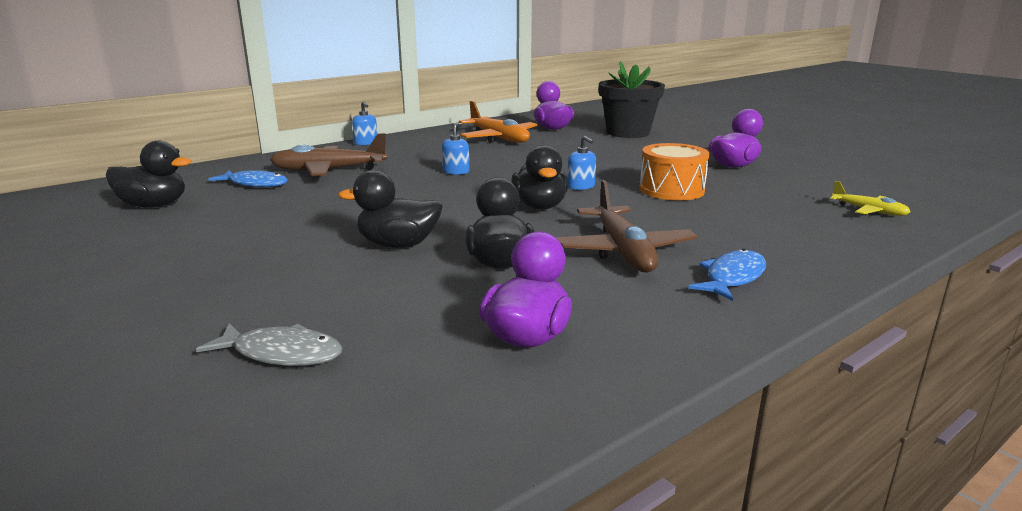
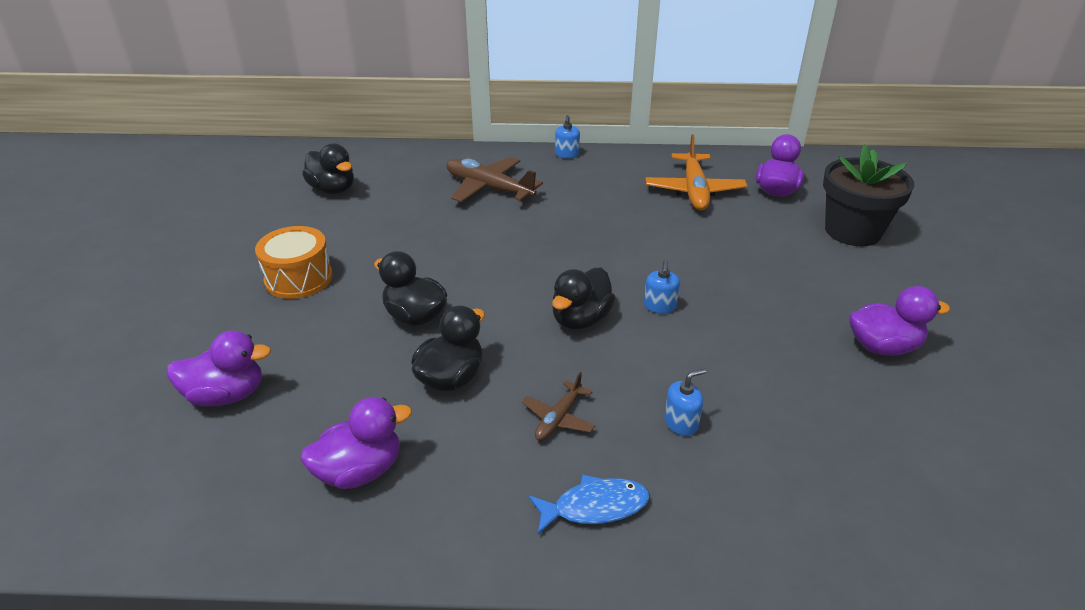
camera: 40 degrees right, 15 degrees up
grey fish [196,323,343,366] -> purple duck [166,331,271,406]
blue fish [208,170,288,187] -> none
blue soap dispenser [442,123,470,175] -> blue soap dispenser moved to [664,369,706,436]
brown plane [555,180,698,272] -> brown plane [522,372,596,441], size x0.54
orange drum [639,143,709,200] -> orange drum moved to [255,226,333,299]
yellow plane [830,181,910,216] -> none

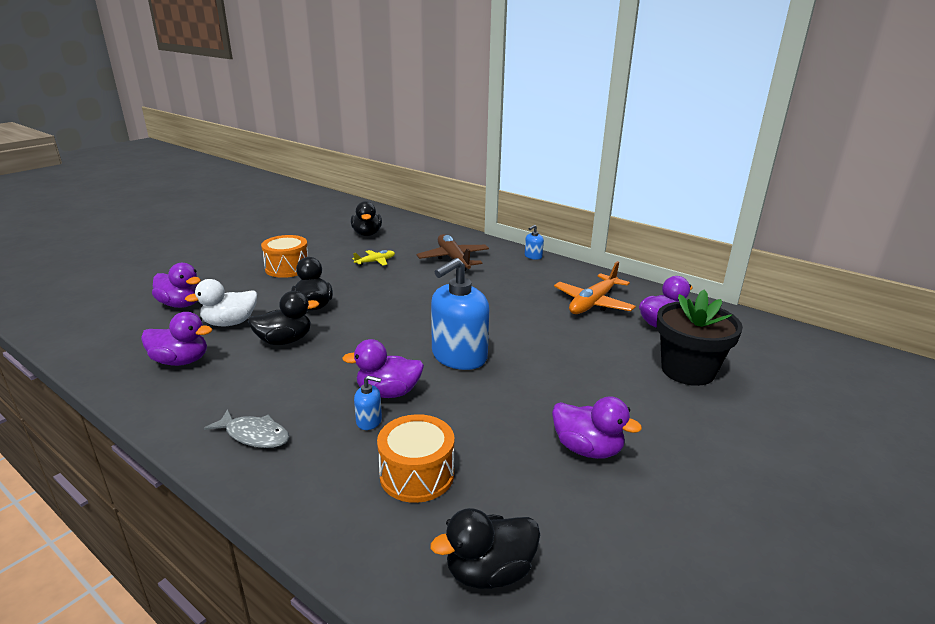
camera: 35 degrees right, 10 degrees down
brown plane [522,372,596,441] -> none
blue fish [529,475,650,534] -> grey fish [204,409,290,448]
black duck [552,267,616,330] -> black duck moved to [431,508,540,589]
blue soap dispenser [644,261,680,314] -> blue soap dispenser [431,258,489,370], size x2.31
none -> white duck [185,279,257,327]
none -> purple duck [342,339,424,398]
none -> yellow plane [352,250,395,266]
none -> orange drum [377,414,454,503]

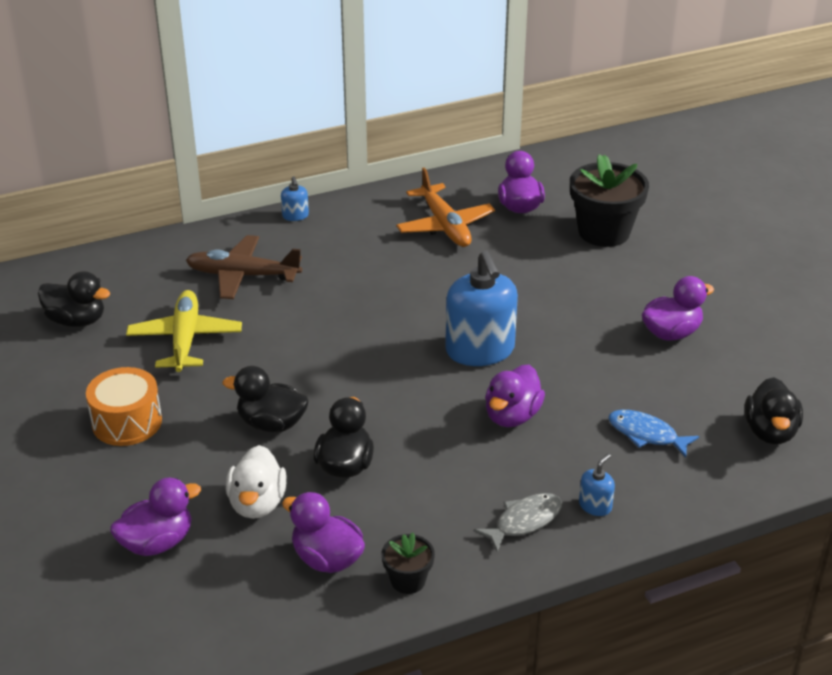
camera: 60 degrees left, 10 degrees up
purple duck [141,312,212,366] -> purple duck turned 90 degrees counterclockwise [282,492,365,573]
yellow plane [352,250,395,266] -> yellow plane [126,290,242,372], size x1.85
blue soap dispenser [354,376,382,430] -> blue soap dispenser moved to [579,454,615,516]
orange drum [377,414,454,503] -> blue fish [608,410,699,458]
none -> black flower pot [382,533,435,594]

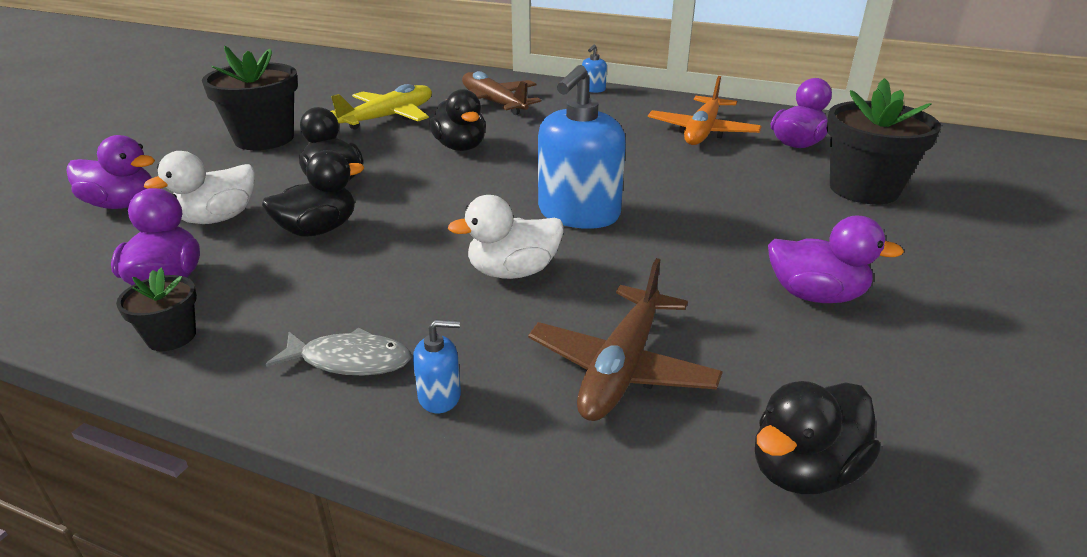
camera: 45 degrees right, 5 degrees down
black duck [38,271,110,327] -> black duck moved to [429,89,486,151]
orange drum [86,367,162,446] -> black flower pot [202,46,298,150]
purple duck [485,365,545,427] -> white duck [448,195,564,279]
blue fish [608,410,699,458] -> brown plane [528,258,723,421]

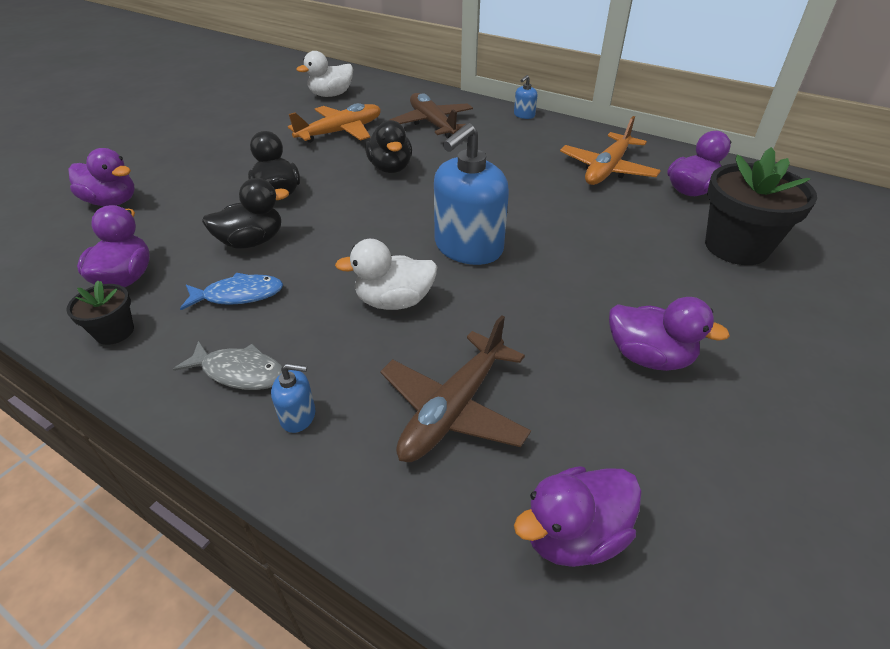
camera: 10 degrees right, 10 degrees up
white duck [144,151,255,224] -> white duck moved to [296,51,353,97]
black flower pot [202,46,298,150] -> none
yellow plane [331,84,432,129] -> orange plane [288,103,381,143]
black duck [755,381,880,494] -> purple duck [514,466,642,567]
none -> blue fish [180,273,283,310]

